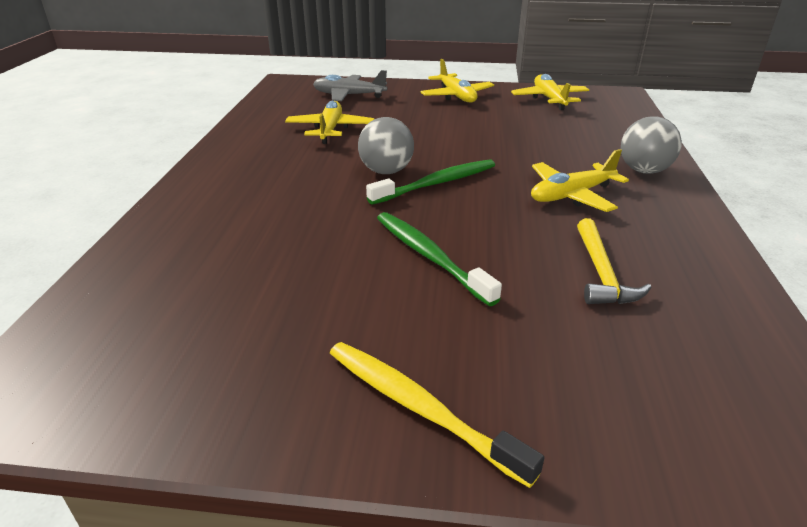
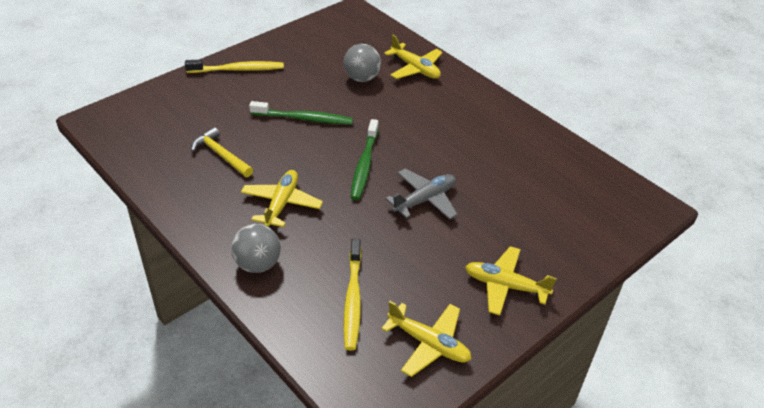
camera: 130 degrees right, 10 degrees up
yellow plane [285,101,375,144] -> yellow plane moved to [384,35,443,79]
grey plane [313,70,387,101] -> grey plane moved to [386,169,458,219]
grey ball [358,117,414,174] -> grey ball moved to [344,44,381,82]
none -> yellow toothbrush [343,239,362,350]

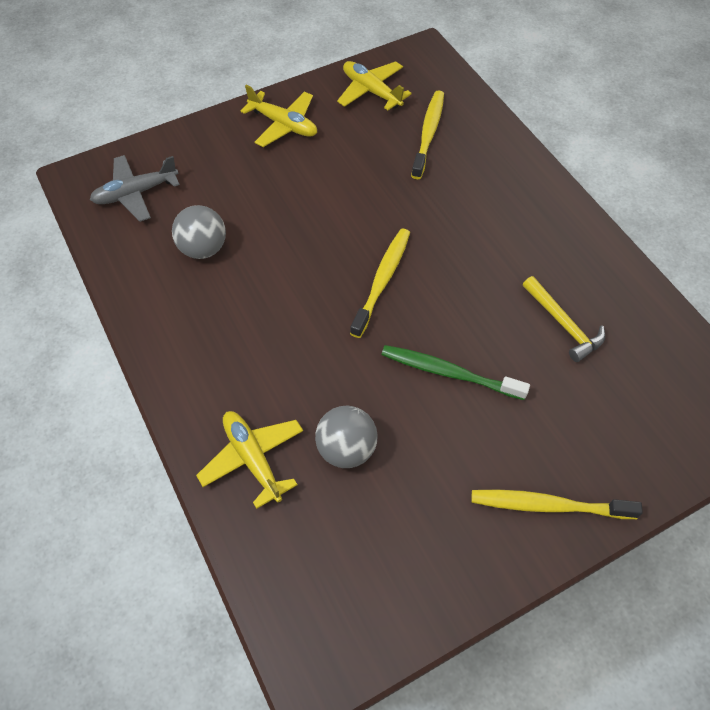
camera: 165 degrees left, 15 degrees up
grey ball [231,224,281,273] -> grey ball moved to [172,205,226,259]
yellow plane [241,170,323,228] -> none
green toothbrush [351,119,379,200] -> yellow toothbrush [350,229,410,338]
grey plane [386,169,458,219] -> grey plane moved to [90,155,180,222]

